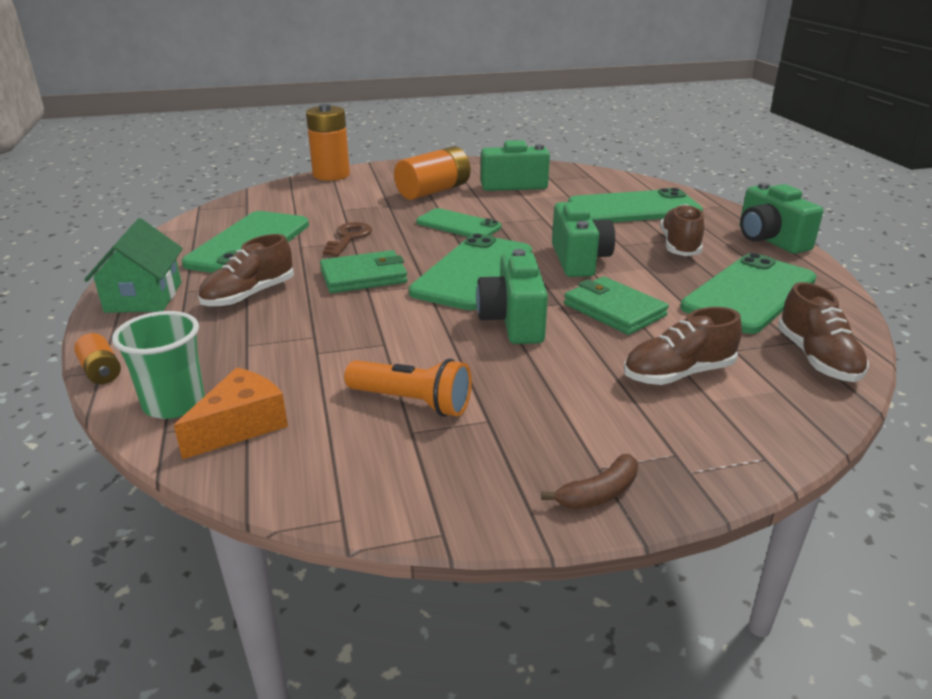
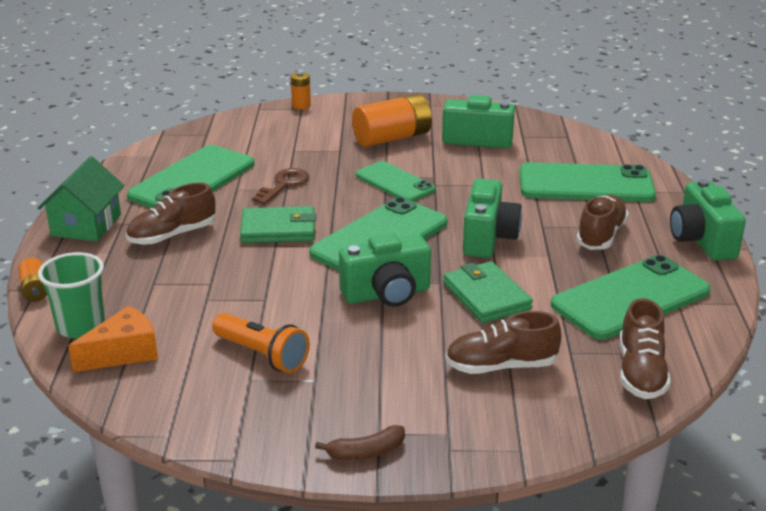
camera: 15 degrees right, 0 degrees up
orange battery [306,104,350,181] -> orange battery [291,72,311,110], size x0.50
green camera [476,249,548,344] -> green camera turned 120 degrees counterclockwise [339,233,431,307]

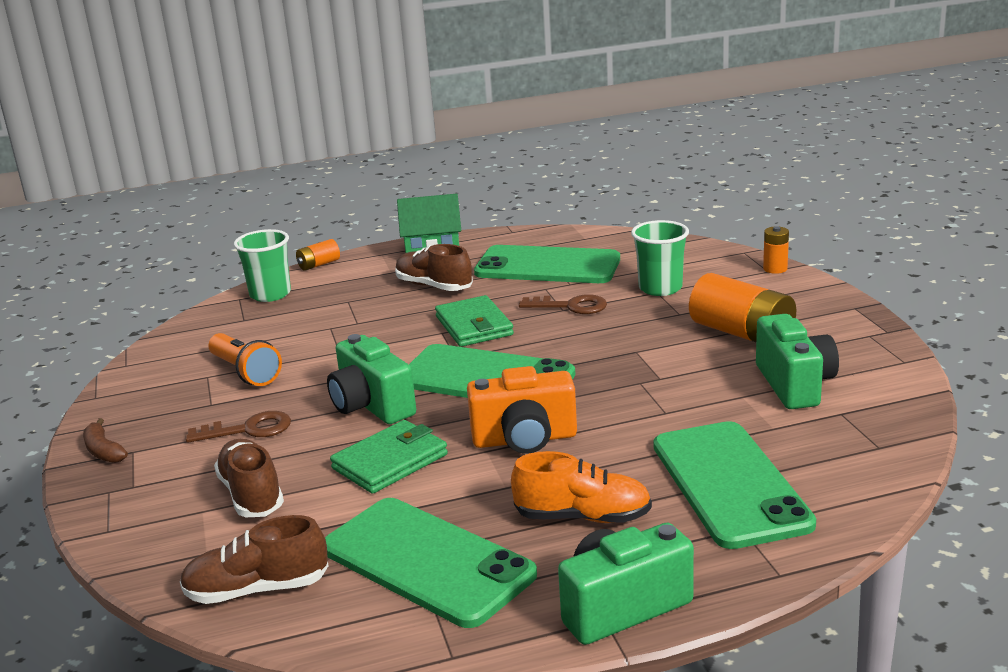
camera: 75 degrees right, 5 degrees down
orange cheese [68,306,158,372] -> none
orange flashlight [212,313,310,373] -> orange flashlight turned 60 degrees counterclockwise [208,333,282,386]
green phone [356,161,435,201] -> none
green camera [463,179,522,258] -> orange camera [467,366,577,454]
brown shoe [576,194,629,250] -> orange shoe [511,451,652,523]
none -> brown key [186,411,291,443]
none -> green cup [631,220,689,296]

